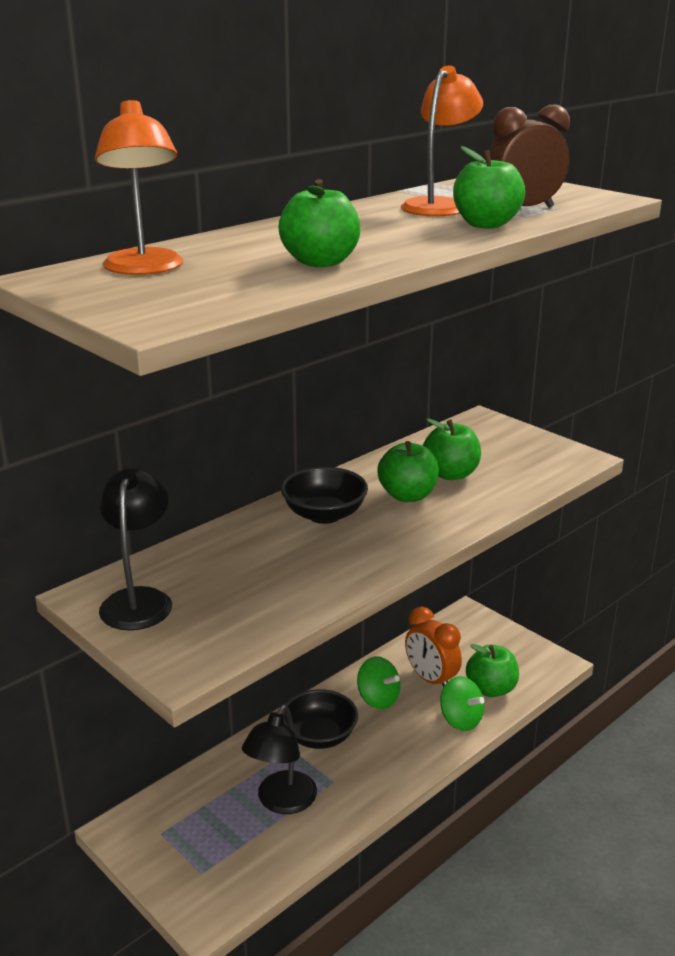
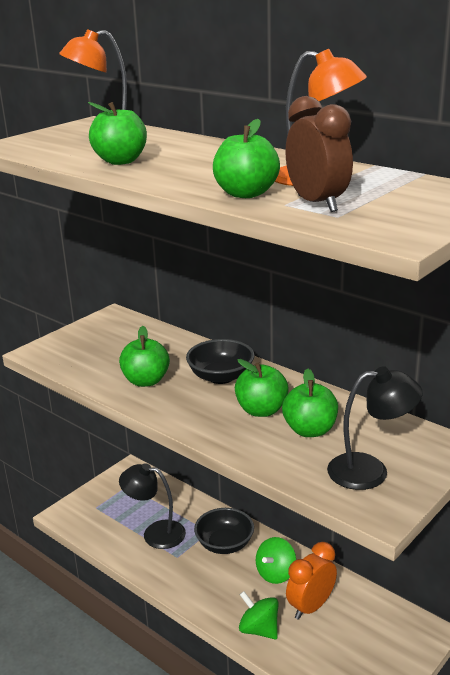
camera: 85 degrees right, 0 degrees up
black lamp [99,468,172,630] -> black lamp moved to [327,366,423,490]
green spinning top [440,676,485,731] -> green spinning top turned 90 degrees clockwise [239,591,279,639]
green apple [466,644,519,697] -> green apple moved to [119,326,170,387]

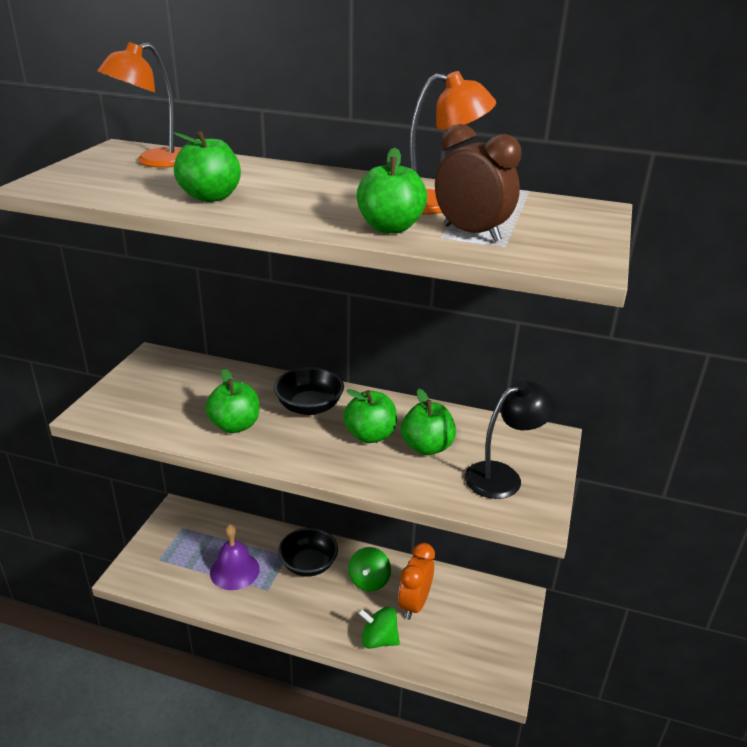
camera: 25 degrees left, 5 degrees up
black lamp [119,463,186,549] -> purple bell [210,524,260,590]

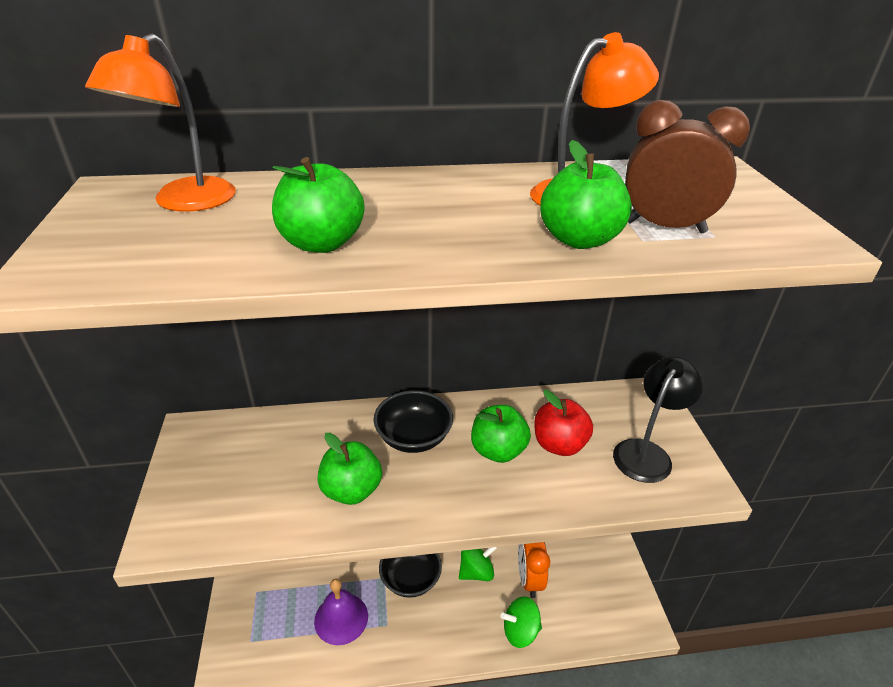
camera: 25 degrees left, 5 degrees up
green spinning top [348,547,391,592] -> green spinning top turned 105 degrees counterclockwise [459,547,497,581]
green apple [401,389,456,455] -> red apple [534,390,593,456]

